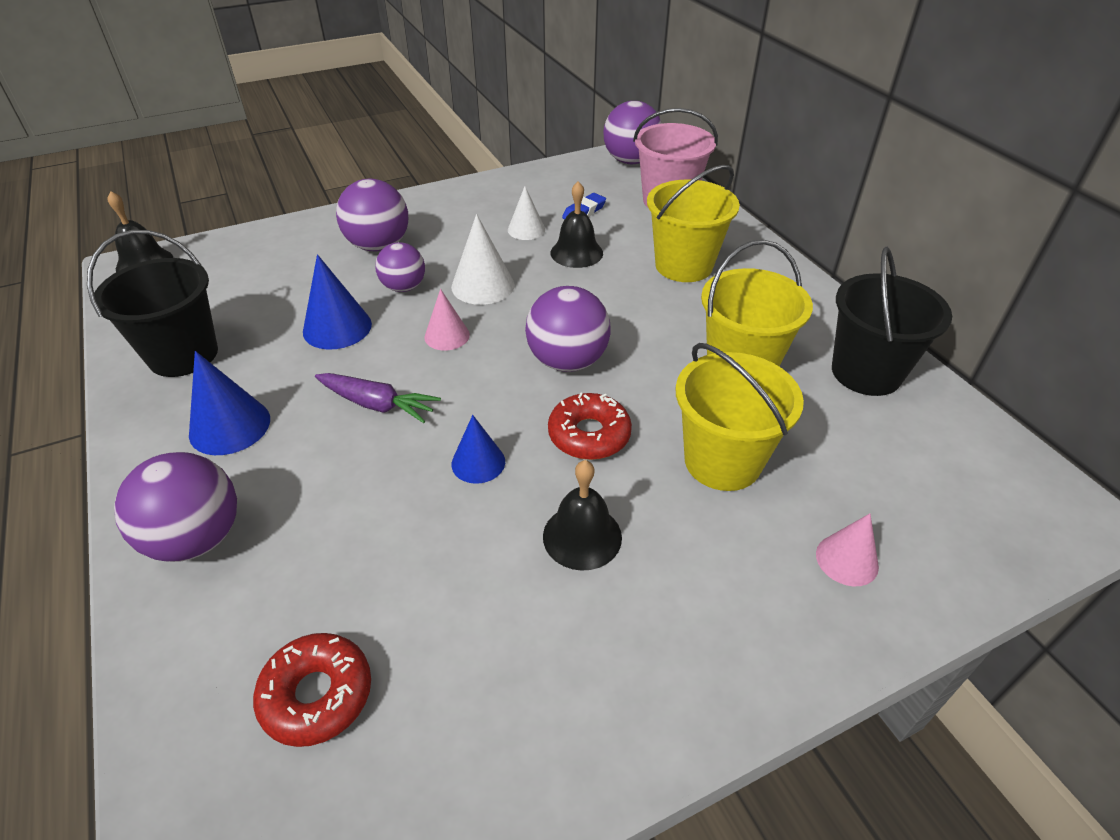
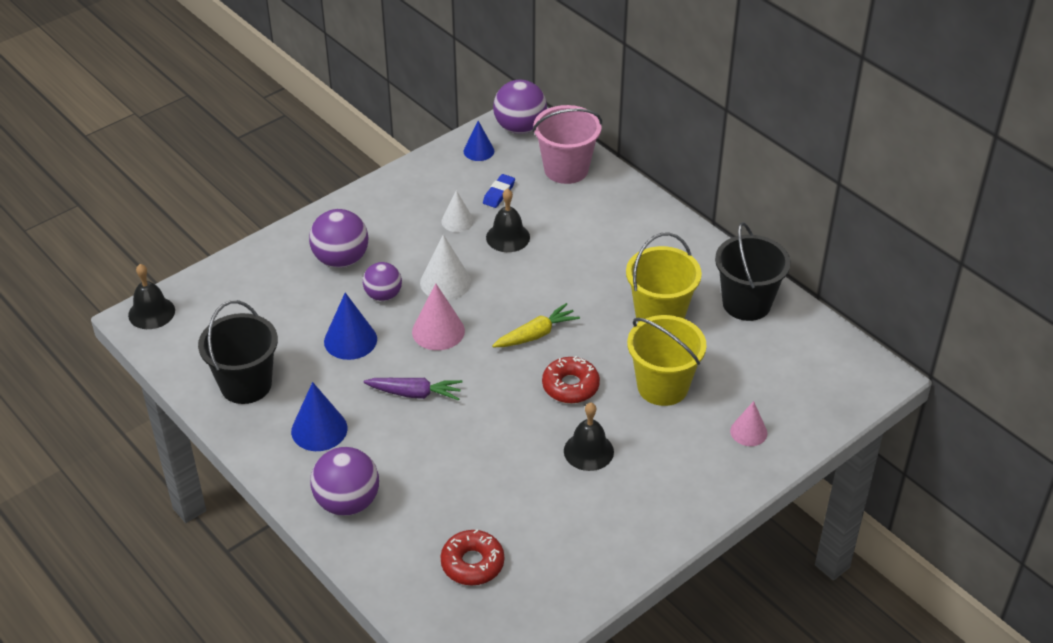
camera: 15 degrees left, 0 degrees up
pink cone [424,289,470,351] -> pink cone [412,283,465,350], size x1.52
blue cone [452,415,505,484] -> blue cone moved to [464,121,494,161]
purple ball [525,286,611,372] -> yellow carrot [492,303,580,347]
yellow bucket [647,165,740,282] -> none

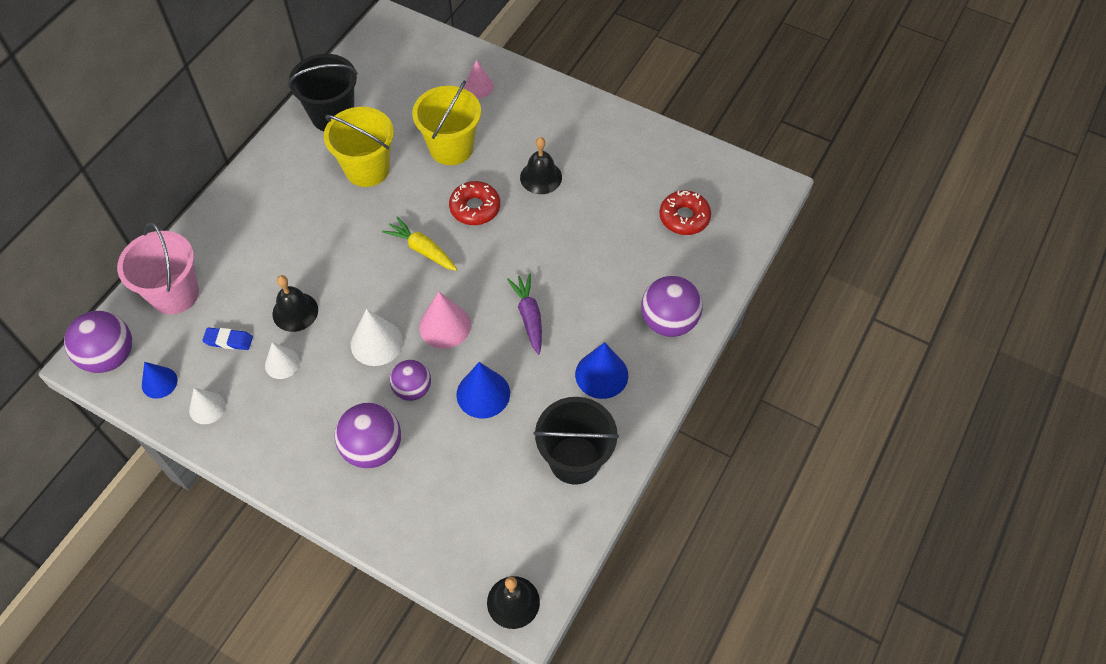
camera: 110 degrees left, 15 degrees up
none -> white cone [189,388,225,424]

